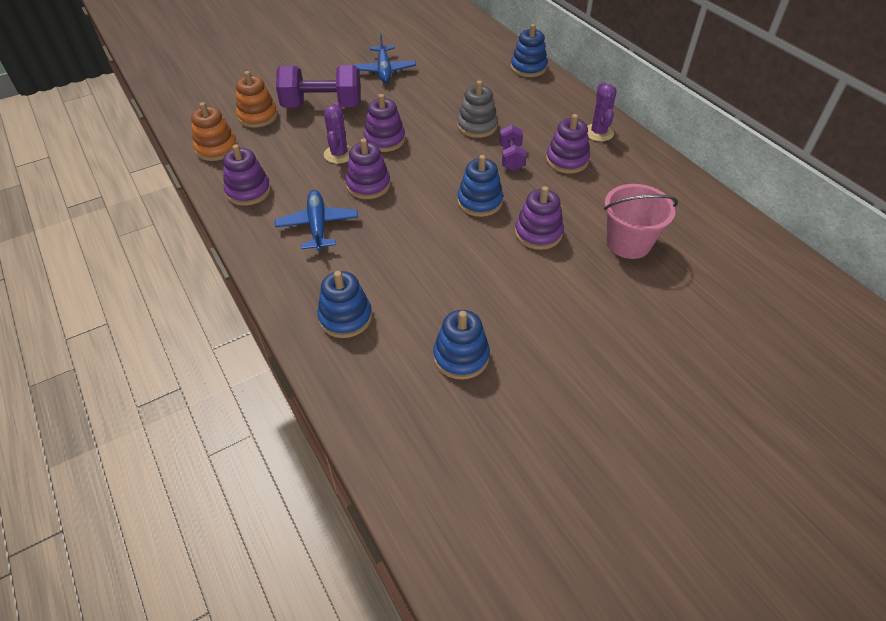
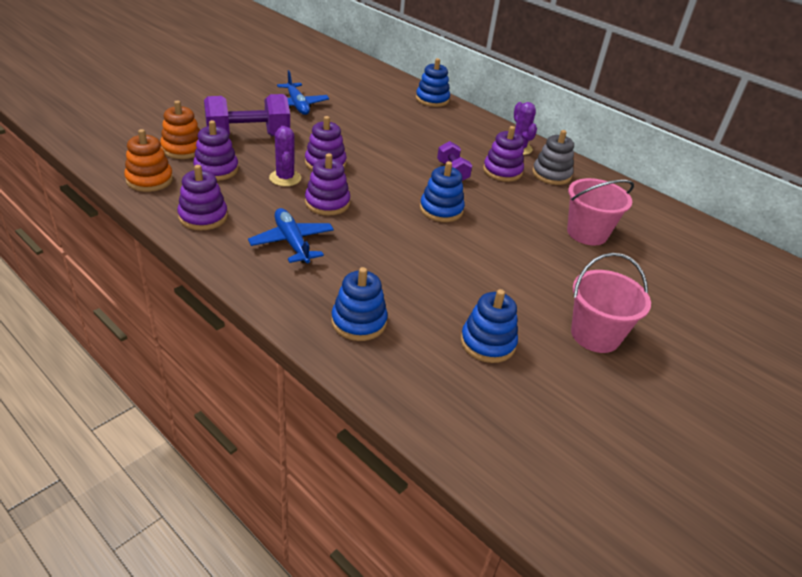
camera: 20 degrees left, 10 degrees down
grey stacking toy [457,80,498,138] -> grey stacking toy moved to [532,130,574,185]
purple stacking toy [515,186,564,250] -> purple stacking toy moved to [193,120,238,181]
none -> pink bucket [571,253,651,353]

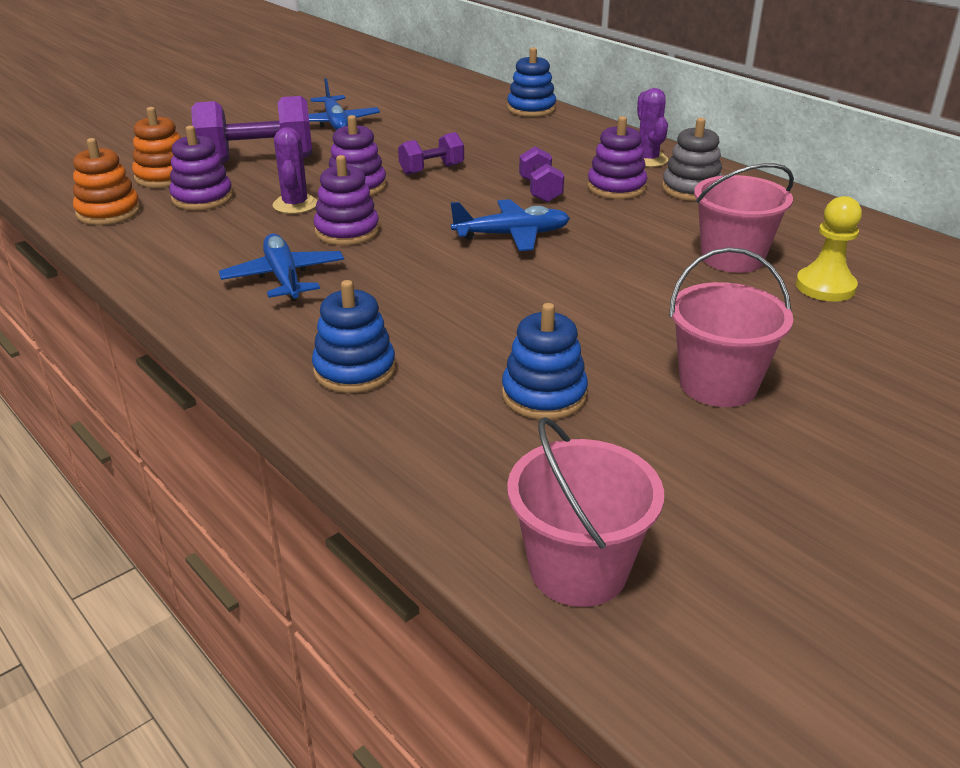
camera: 10 degrees right, 5 degrees down
purple stacking toy [177,165,228,230] -> none
blue stacking toy [420,161,465,222] -> blue plane [450,199,570,251]
none -> purple dumbbell [398,132,464,175]
none -> pink bucket [507,417,664,607]
none -> yellow pawn [796,196,862,302]

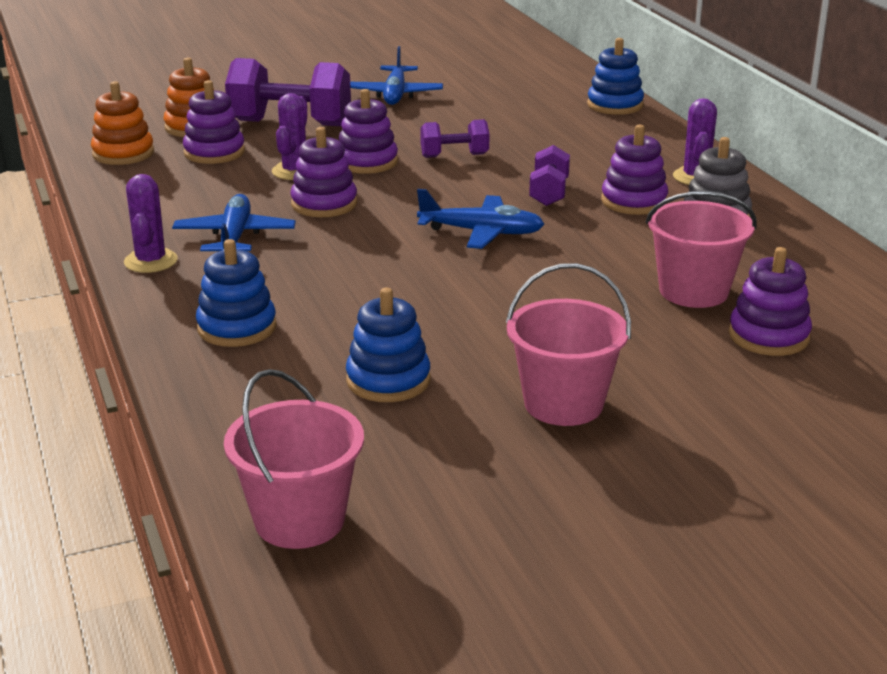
camera: 20 degrees right, 5 degrees down
yellow pawn [796,196,862,302] -> purple stacking toy [729,247,812,356]
none -> purple cactus [124,174,178,273]

